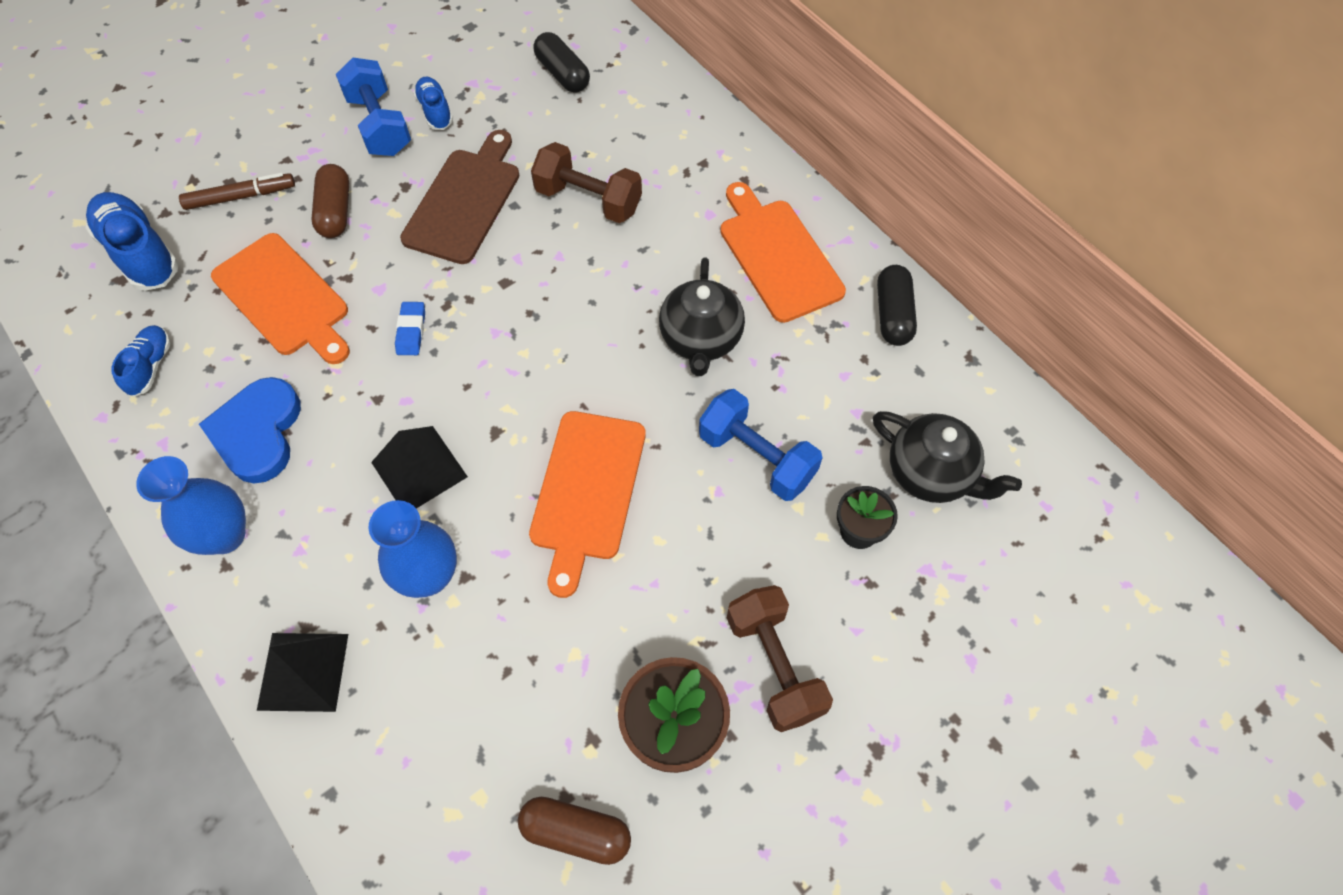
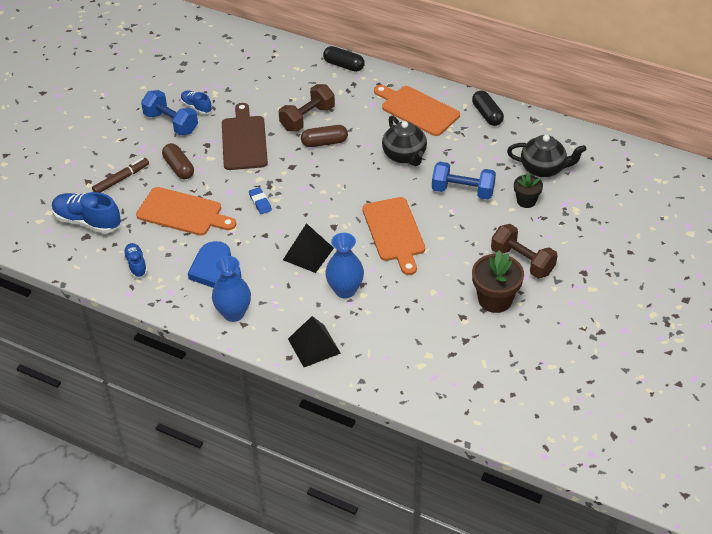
camera: 25 degrees left, 15 degrees down
brown capsule [518,797,631,865] -> brown capsule moved to [301,125,348,147]
brown dumbbell [531,142,642,223] -> brown dumbbell turned 45 degrees counterclockwise [279,84,335,132]
black capsule [534,32,590,92] -> black capsule moved to [323,46,365,72]

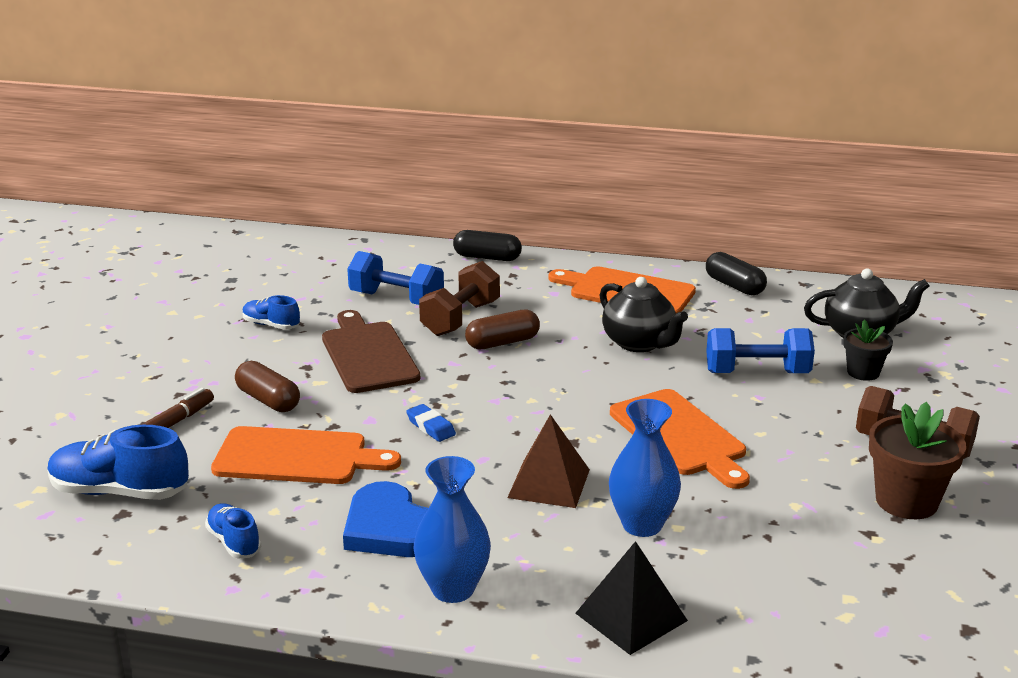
camera: 15 degrees left, 20 degrees down
blue dumbbell [141,90,198,135] -> blue dumbbell moved to [347,251,444,305]
black pyramid [283,223,334,273] -> brown pyramid [507,414,590,508]

